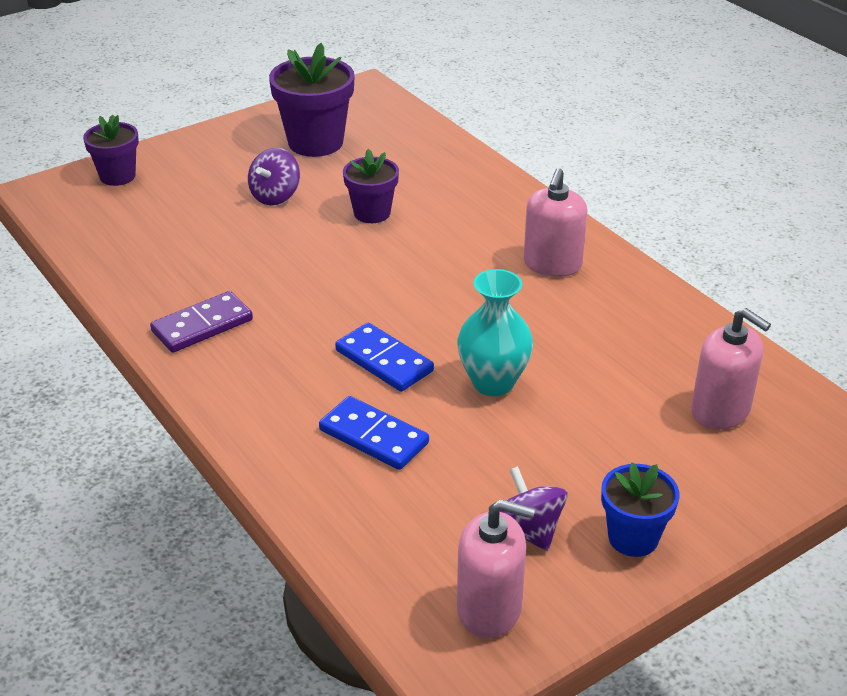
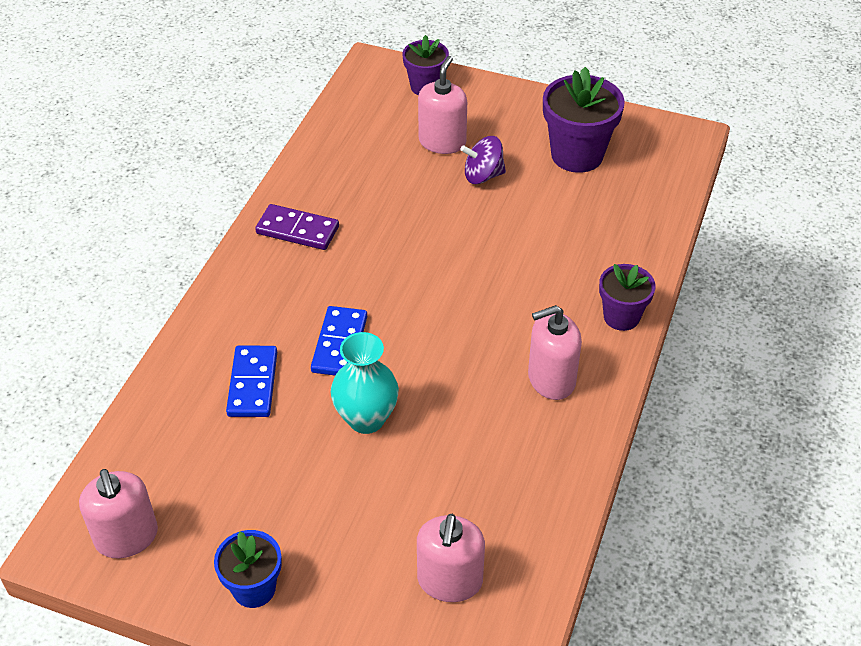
camera: 55 degrees right, 10 degrees up
purple flower pot [343,149,399,223] -> purple flower pot moved to [599,264,656,331]
purple spinning top [500,466,568,551] -> none
none -> pink soap dispenser [418,56,467,154]

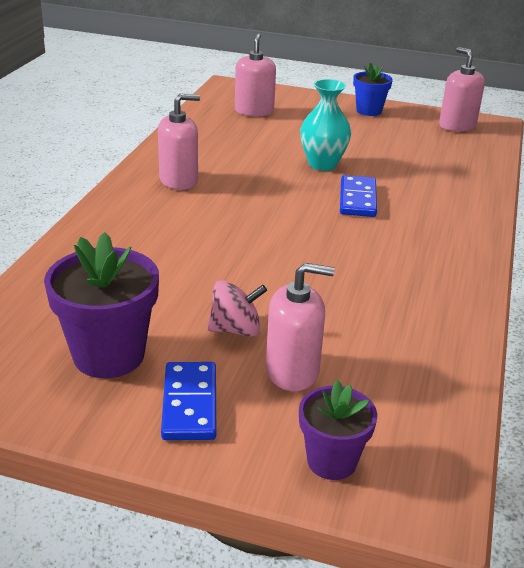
camera: 175 degrees right, 15 degrees down
blue domino [226,346,277,417] -> blue domino moved to [161,362,216,440]
purple domino [255,204,339,250] -> none
pink soap dispenser [418,56,467,154] -> pink soap dispenser turned 105 degrees counterclockwise [266,263,335,391]
purple spinning top [460,136,506,184] -> pink spinning top [208,280,267,337]
purple flower pot [599,264,656,331] -> none

